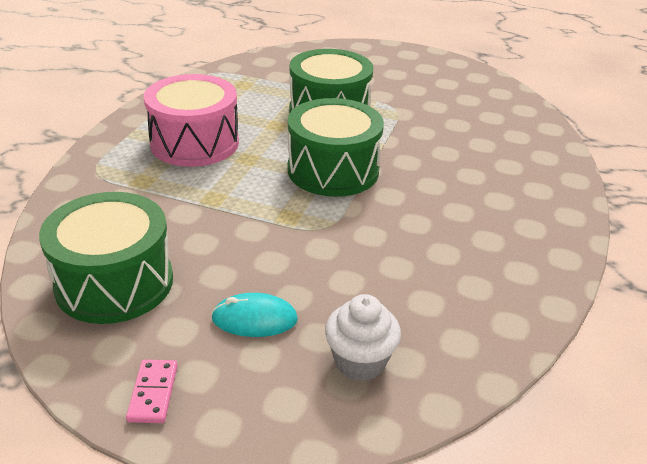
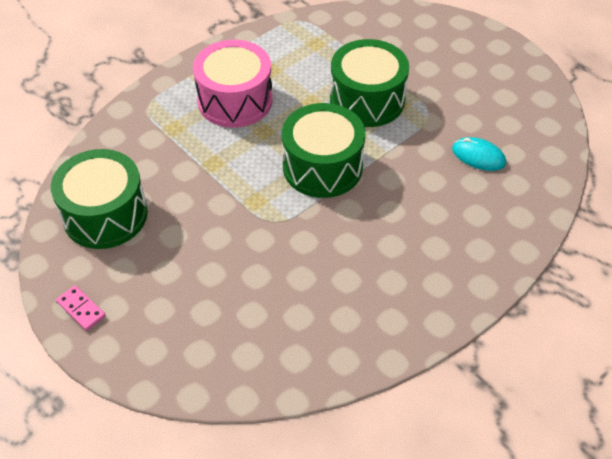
camera: 30 degrees right, 15 degrees up
pink domino [126,359,178,423] -> pink domino turned 75 degrees counterclockwise [56,285,106,331]
turquoise mouse [211,293,298,337] -> turquoise mouse moved to [452,137,506,171]
white cupcake [325,294,401,381] -> none

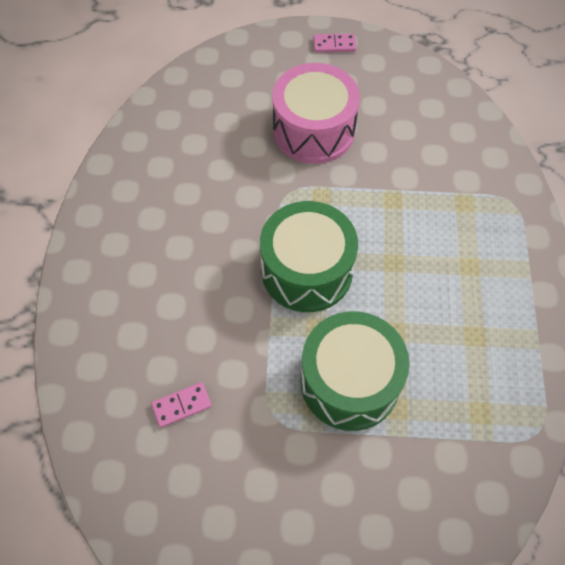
camera: 135 degrees right, 10 degrees up
green drum [51,149,148,249] -> none
pink drum [193,40,273,128] -> pink drum moved to [272,63,360,164]
turquoise mouse [452,137,506,171] -> pink domino [151,382,212,428]

